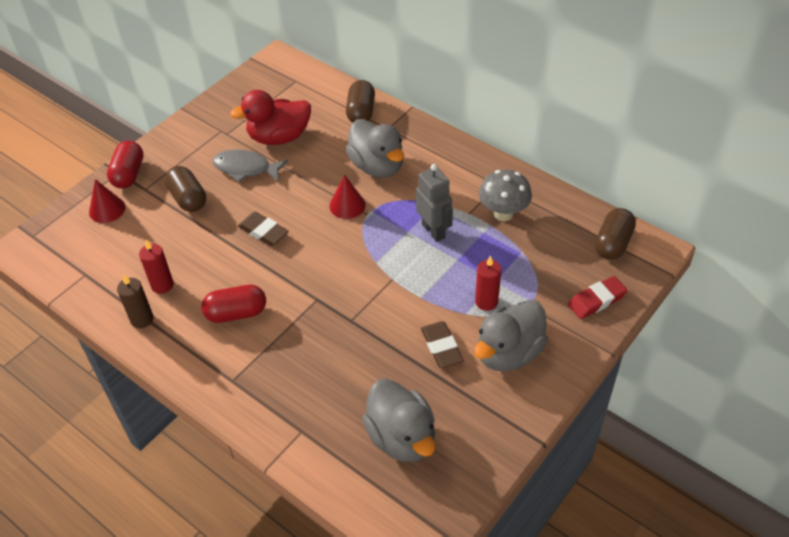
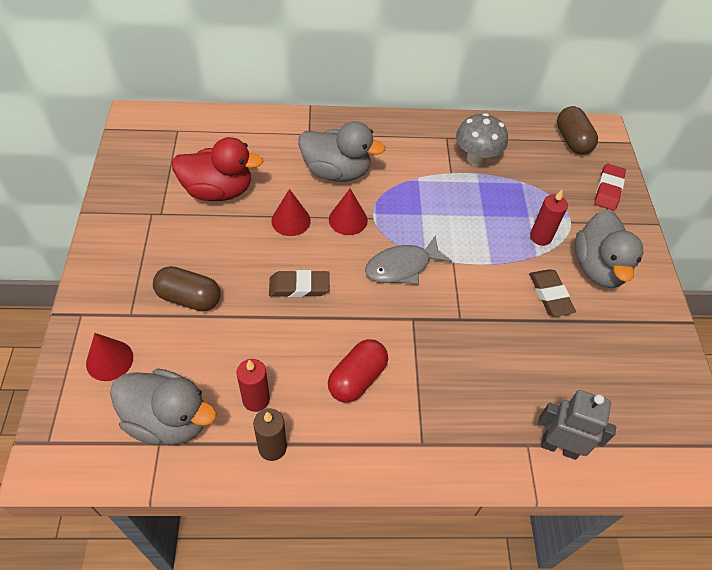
camera: 45 degrees left, 5 degrees up
red capsule [107,141,144,189] -> none
grey fish [212,149,288,183] -> grey fish moved to [365,236,452,284]
red duck [230,90,311,145] -> red duck turned 120 degrees counterclockwise [172,137,264,201]
brown capsule [346,80,375,123] -> none
grey duck [362,379,435,462] -> grey duck moved to [110,369,217,445]
grey robot [416,164,453,242] -> grey robot moved to [538,390,616,460]
brown eraser [421,321,464,368] -> brown eraser turned 45 degrees clockwise [529,269,576,317]
none -> red cone [271,189,311,236]

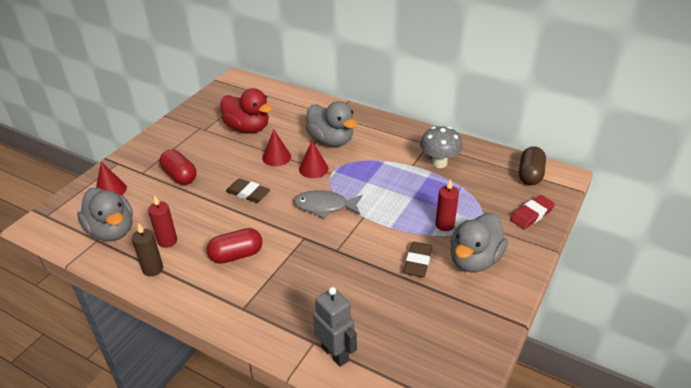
camera: 35 degrees right, 15 degrees down
brown capsule [153,266,221,311] -> red capsule [159,150,197,185]

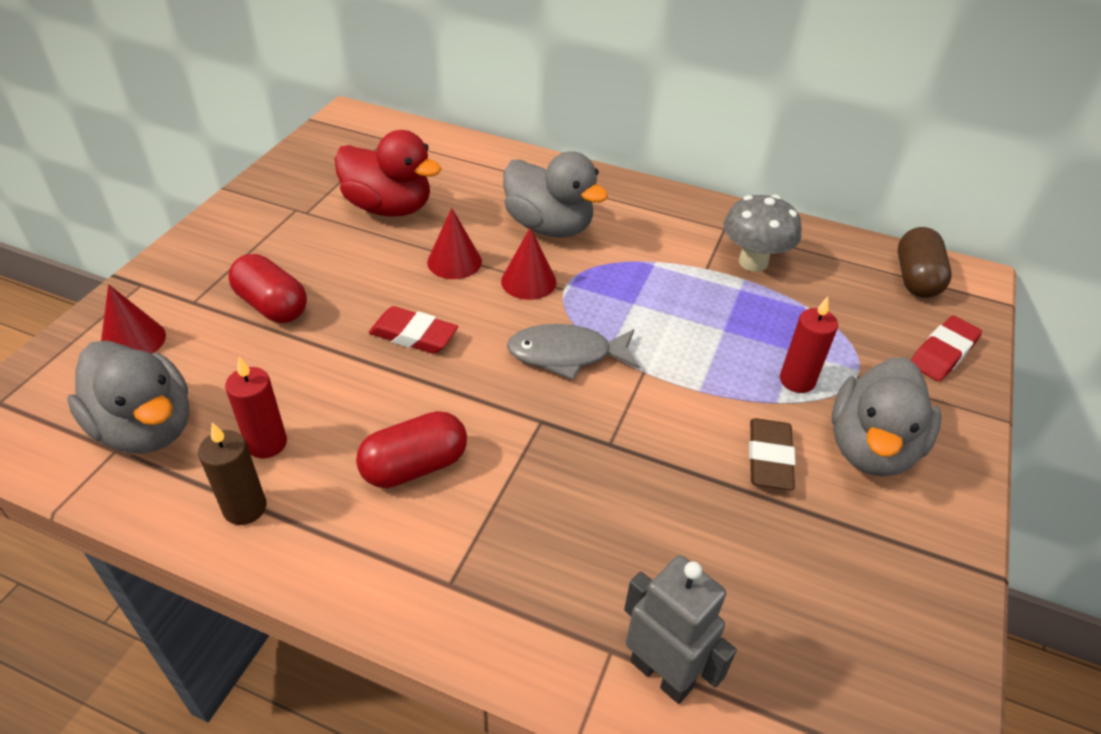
camera: 10 degrees left, 5 degrees up
brown eraser [226,178,270,203] -> red eraser [369,306,458,354]

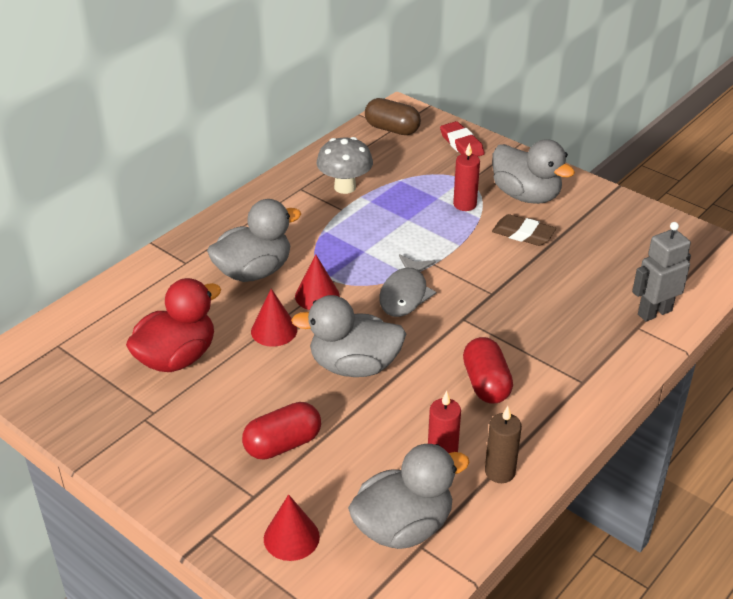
camera: 70 degrees left, 5 degrees down
red eraser [369,306,458,354] -> grey duck [291,295,406,377]

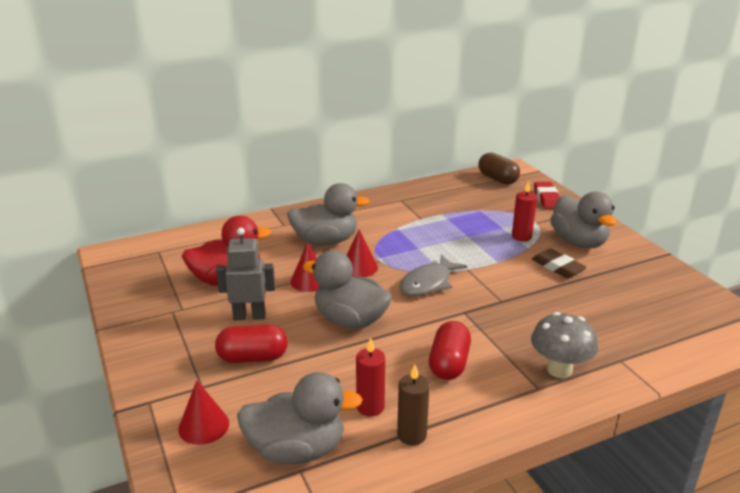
camera: 25 degrees right, 10 degrees down
grey mushroom [317,137,373,194] -> grey mushroom moved to [531,312,598,378]
grey robot [632,222,691,322] -> grey robot moved to [216,228,275,320]

